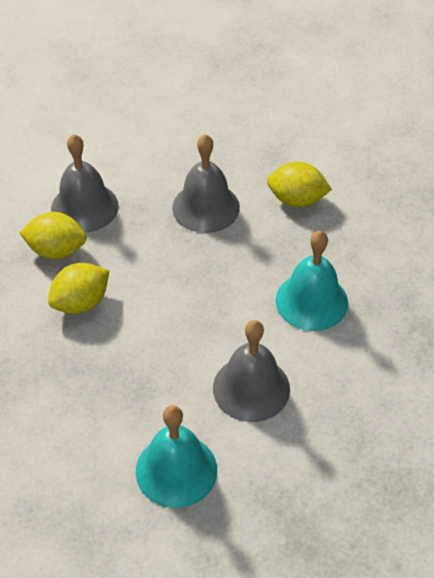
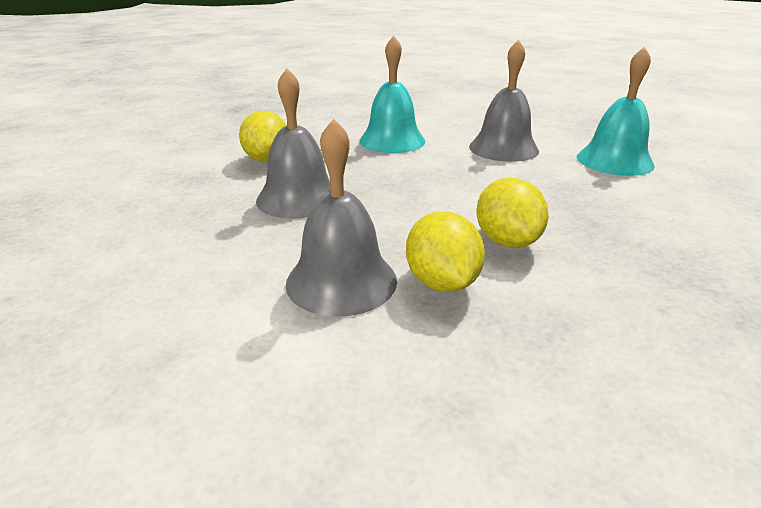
camera: 110 degrees left, 20 degrees down
yellow lemon [48,263,109,314] -> yellow lemon turned 45 degrees clockwise [476,178,549,248]

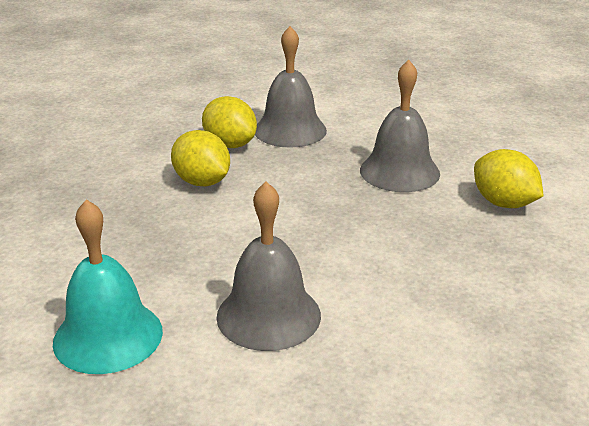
camera: 150 degrees right, 0 degrees up
turquoise bell [359,36,425,153] -> none

